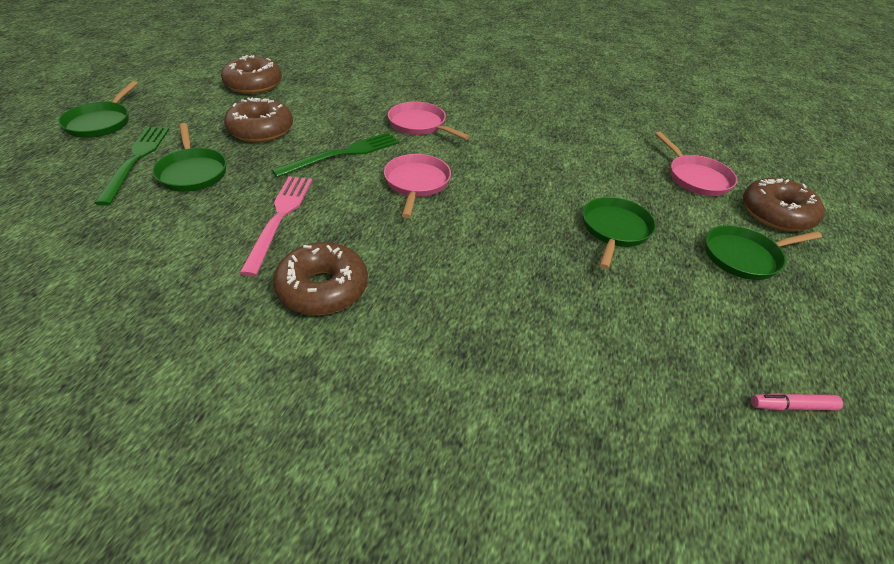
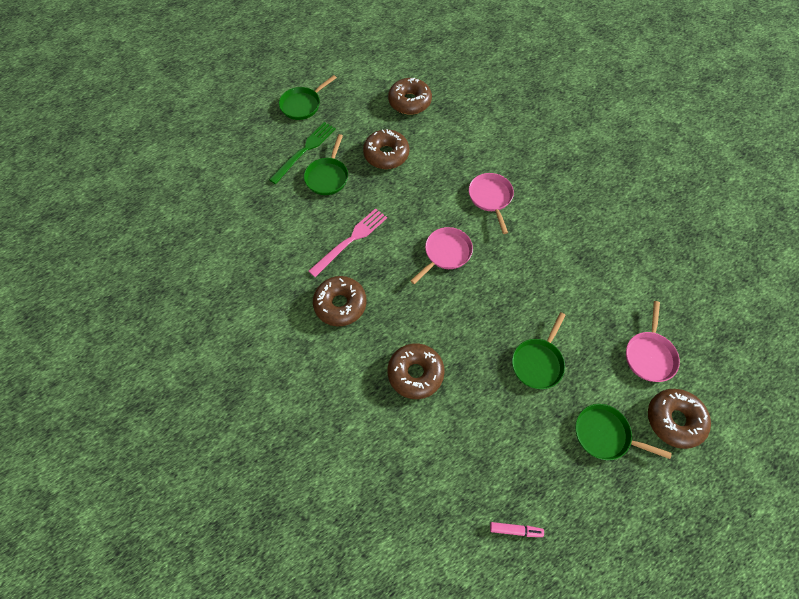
camera: 40 degrees right, 20 degrees up
green fork [272,132,400,178] -> none
green pan [583,197,656,269] -> green pan turned 150 degrees clockwise [512,312,566,389]
pink marker [751,393,843,411] -> pink marker turned 150 degrees clockwise [490,522,544,537]
none -> brown donut [387,343,445,399]

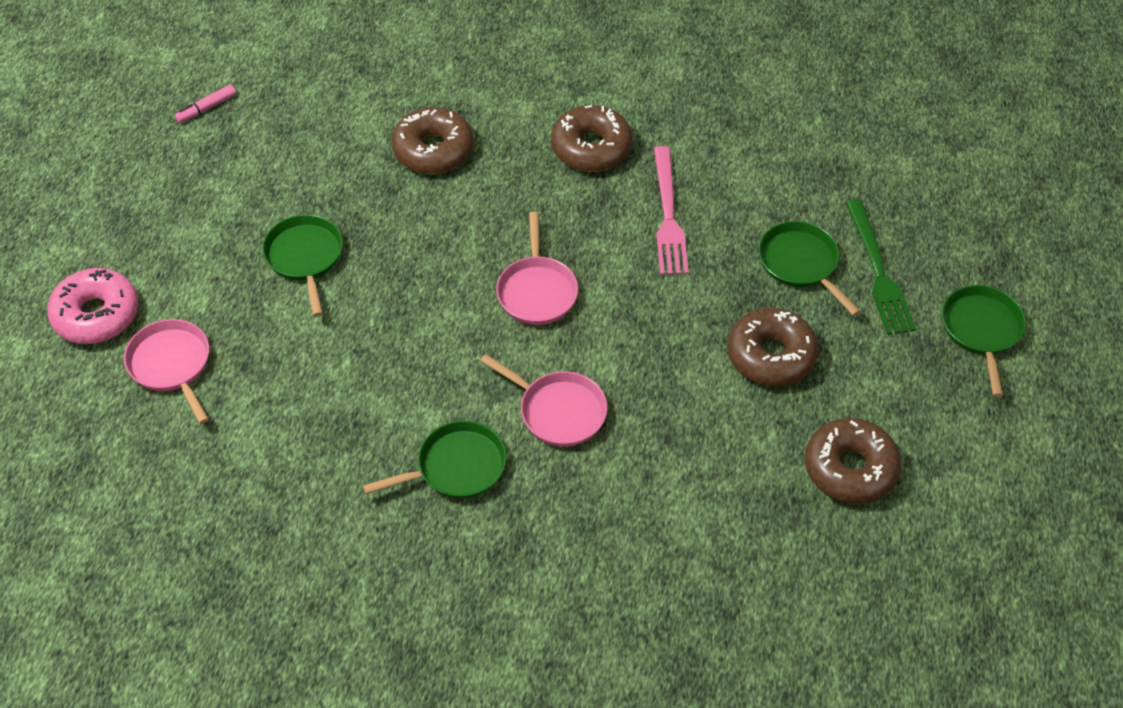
camera: 135 degrees right, 10 degrees down
green pan [575,404,672,460] -> green pan moved to [363,421,507,499]
brown donut [648,389,711,449] -> pink donut [47,268,138,344]

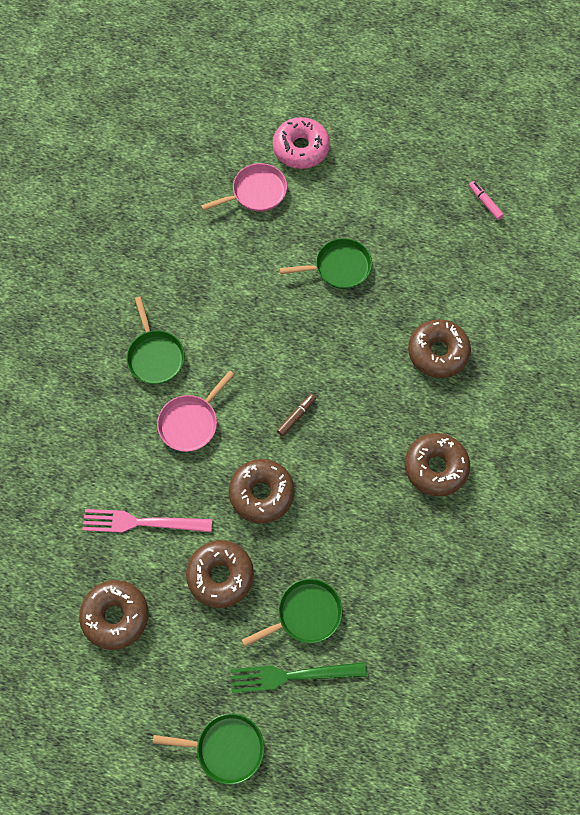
camera: 95 degrees right, 15 degrees up
pink pan [496,212,578,325] -> brown marker [277,394,316,436]
pink fork [654,146,689,275] -> pink fork moved to [82,509,212,533]
none -> brown donut [229,459,294,524]

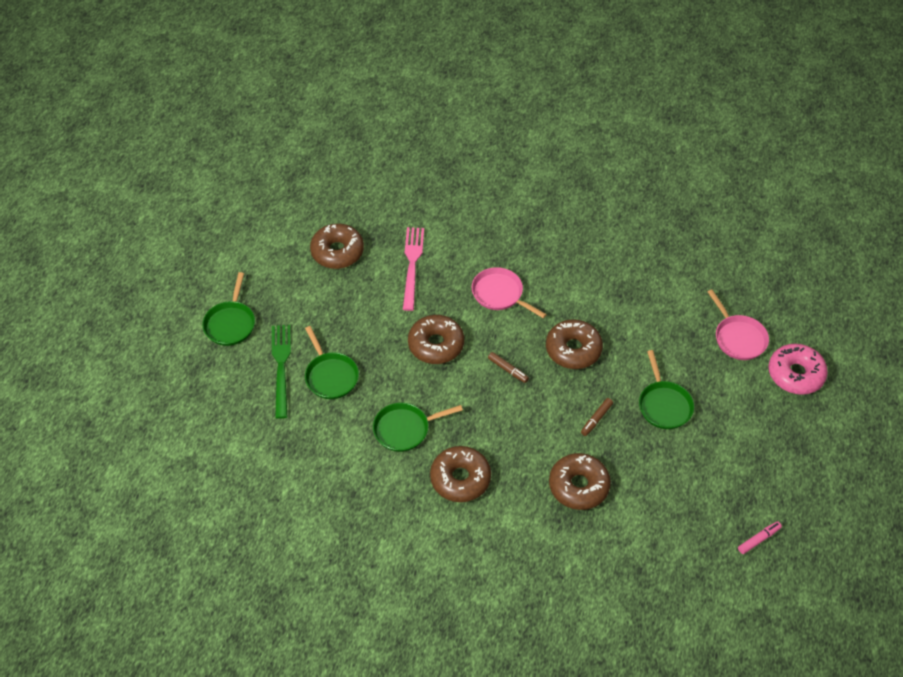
camera: 90 degrees right, 15 degrees down
green pan [127,297,185,384] -> green pan moved to [373,403,463,452]
brown donut [186,540,254,608] -> brown donut moved to [546,319,603,369]
none -> brown marker [581,398,613,436]

